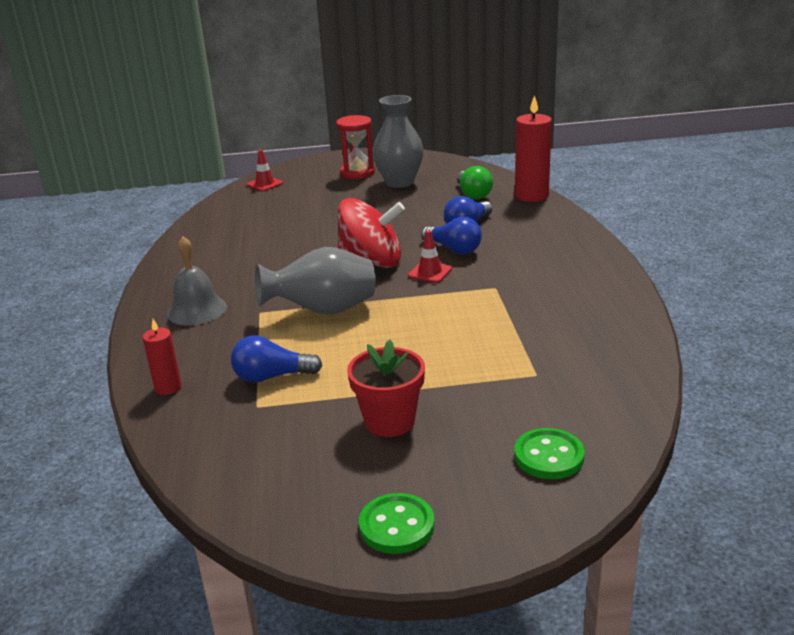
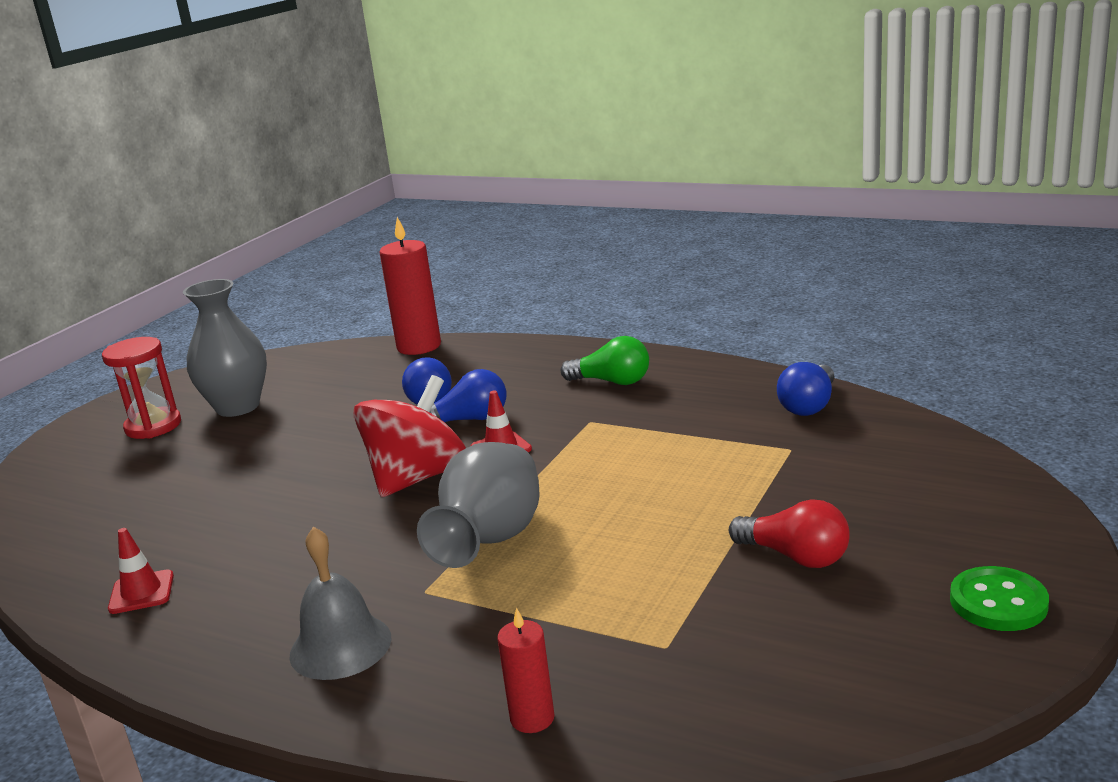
camera: 55 degrees left, 5 degrees down
blue light bulb [231,335,322,383] -> blue light bulb moved to [777,362,835,416]
red traffic cone [247,150,283,191] -> red traffic cone moved to [108,528,174,614]
red flower pot [347,339,425,437] -> red light bulb [729,499,850,568]
green light bulb [457,166,493,199] -> green light bulb moved to [561,336,649,385]
green button [514,428,585,479] -> none

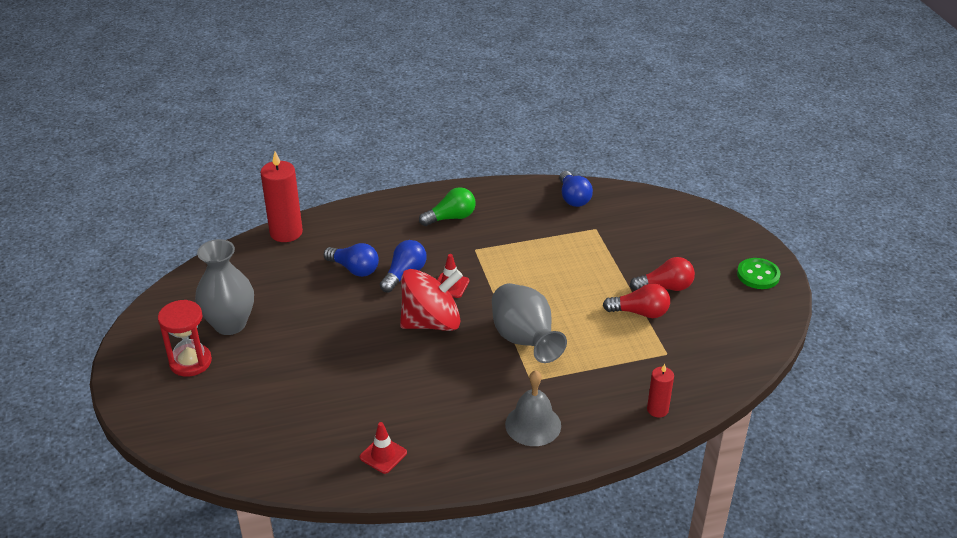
camera: 45 degrees left, 15 degrees up
red spinning top [353,375,466,497] -> red spinning top turned 75 degrees clockwise [400,269,463,331]
none -> red light bulb [603,283,670,318]

